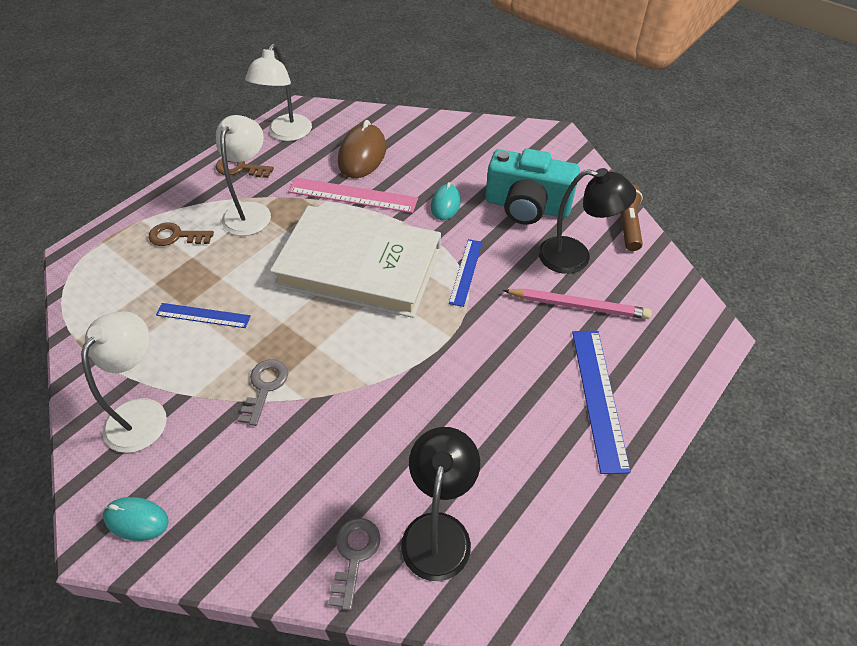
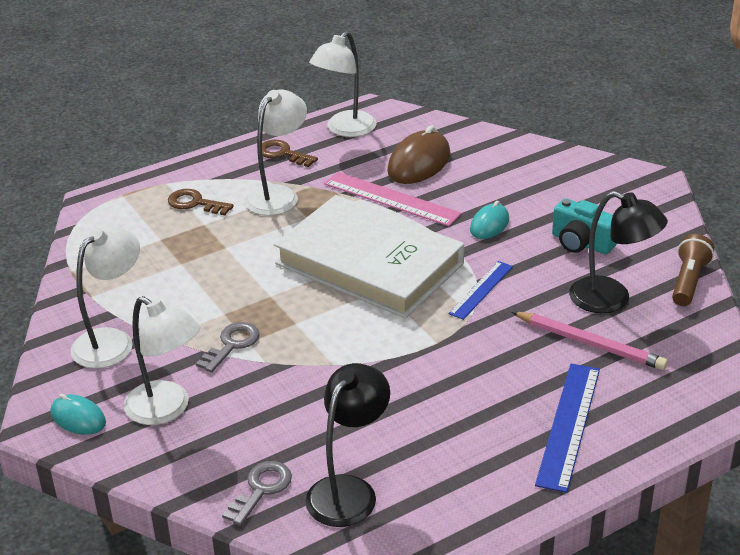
camera: 20 degrees right, 15 degrees down
blue ruler [156,303,251,328] -> none
turquoise camera [486,149,580,225] -> turquoise camera [552,198,617,254], size x0.64
none -> white lamp [124,296,200,425]

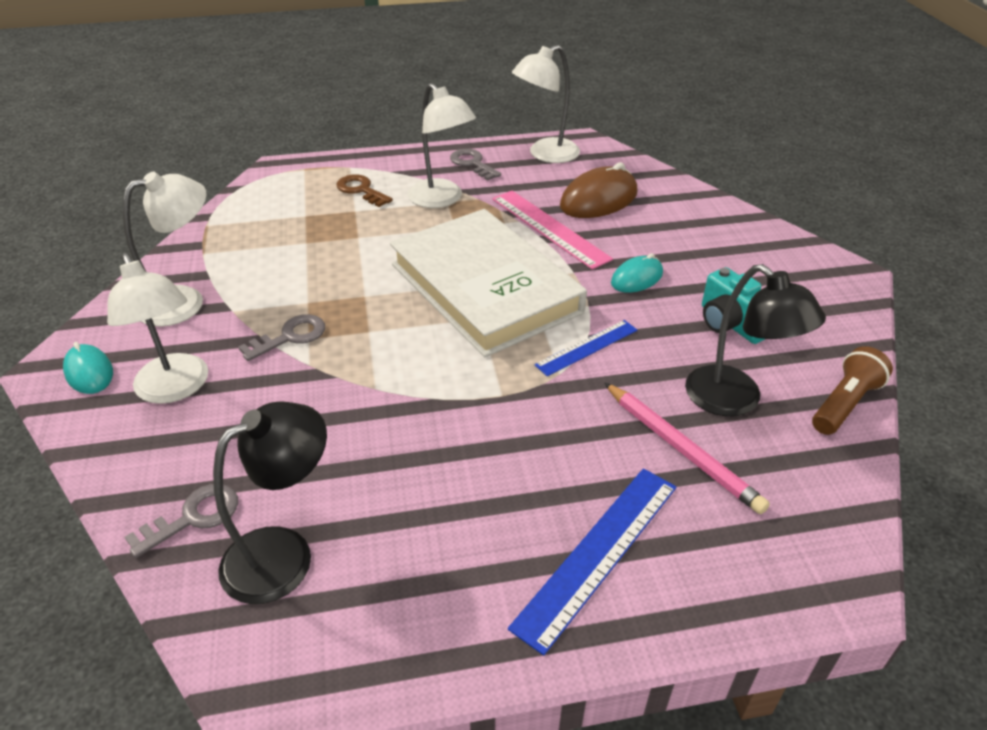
camera: 20 degrees right, 5 degrees up
white lamp [245,89,307,216] -> white lamp turned 90 degrees clockwise [408,83,476,208]
brown key [262,140,318,167] -> grey key [450,149,501,180]

